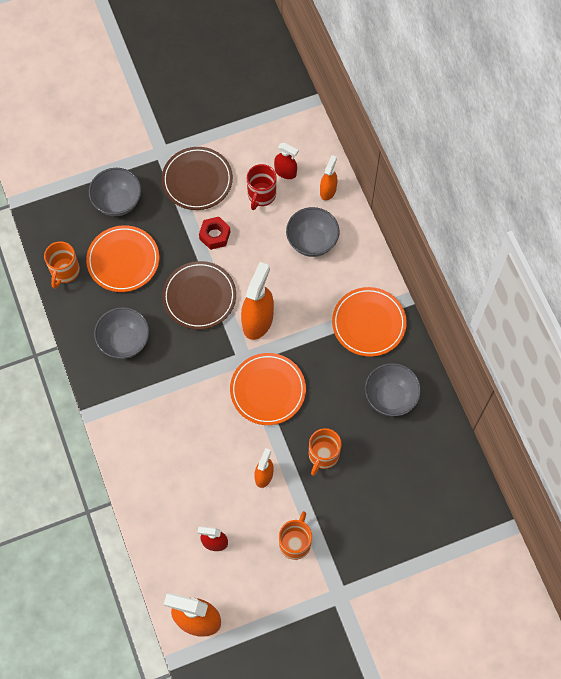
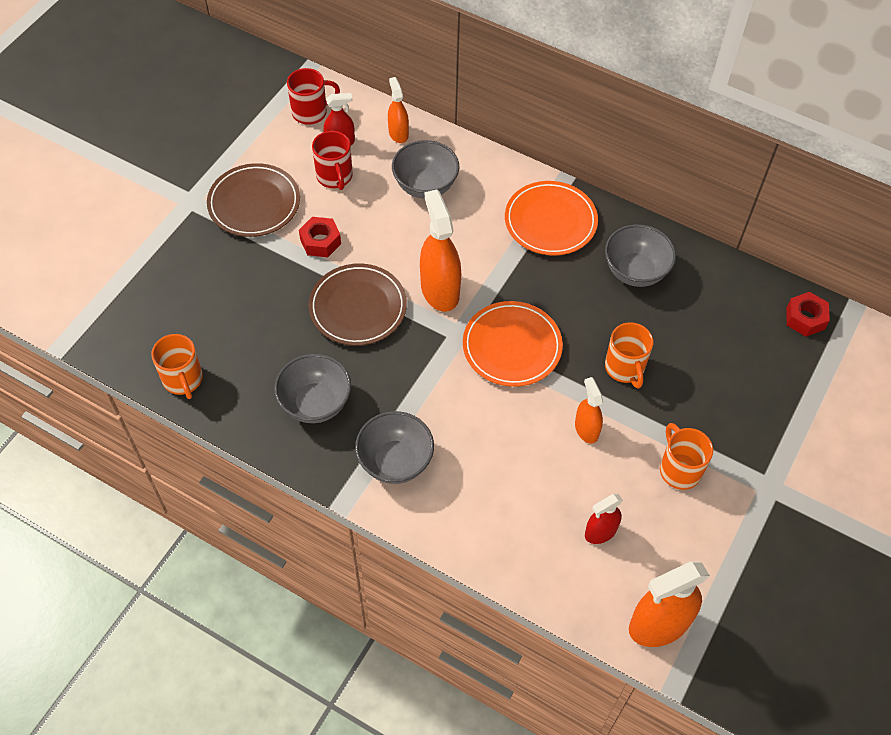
camera: 40 degrees left, 10 degrees down
orange plate [86,225,159,292] -> none
grey bowl [89,168,141,216] -> grey bowl moved to [355,411,434,484]
none -> red mug [287,68,340,125]
none -> red nut [786,292,830,337]

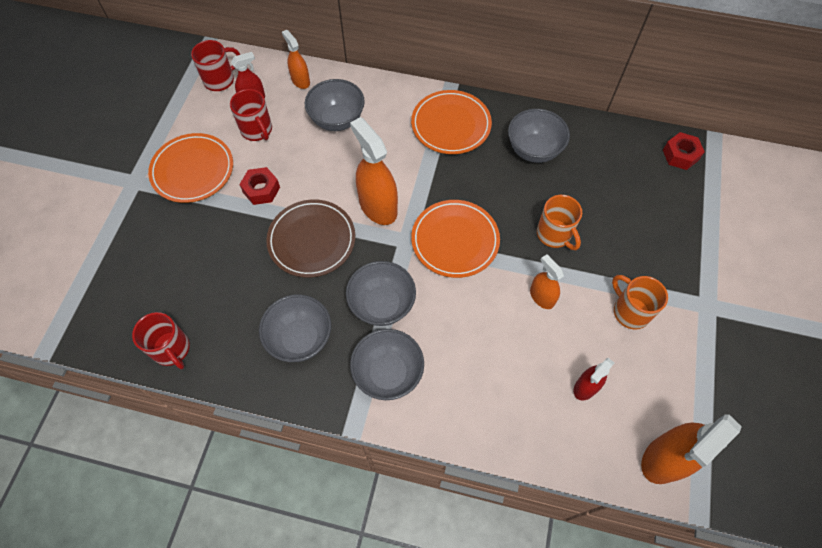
camera: 15 degrees left, 5 degrees up
orange mug [151,334,203,399] -> red mug [132,312,190,369]
brown plate [207,163,300,237] -> orange plate [148,133,233,203]
none -> grey bowl [346,261,416,326]

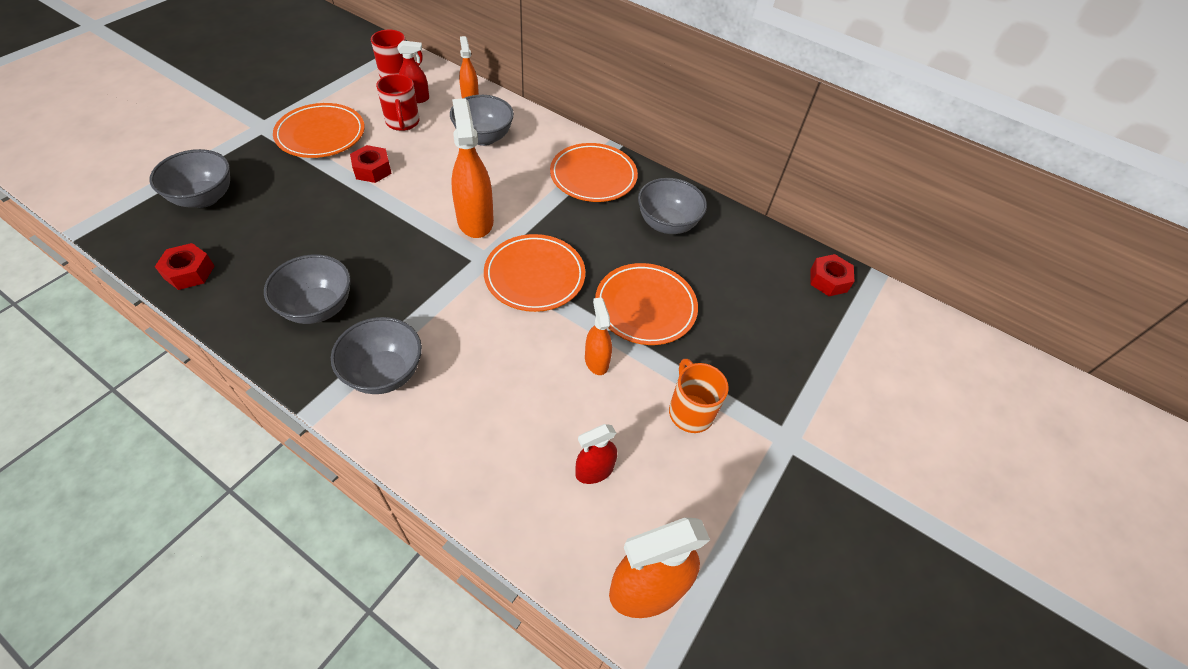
camera: 15 degrees right, 10 degrees down
red mug [132,312,190,369] -> red nut [155,243,214,290]
brown plate [266,200,355,278] -> none
grey bowl [346,261,416,326] -> grey bowl moved to [149,149,230,208]
orange mug [537,195,582,250] -> orange plate [595,263,698,345]

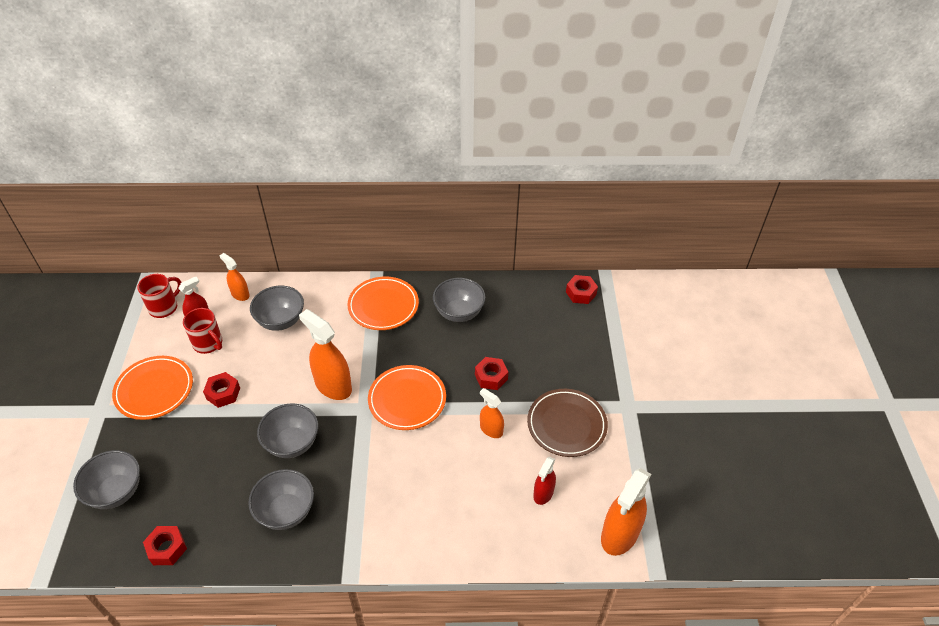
camera: 30 degrees left, 5 degrees down
grey bowl [331,317,422,394] -> grey bowl moved to [257,403,318,458]
orange plate [595,263,698,345] -> red nut [475,357,508,390]
orange mug [669,359,729,433] -> brown plate [527,389,608,457]

